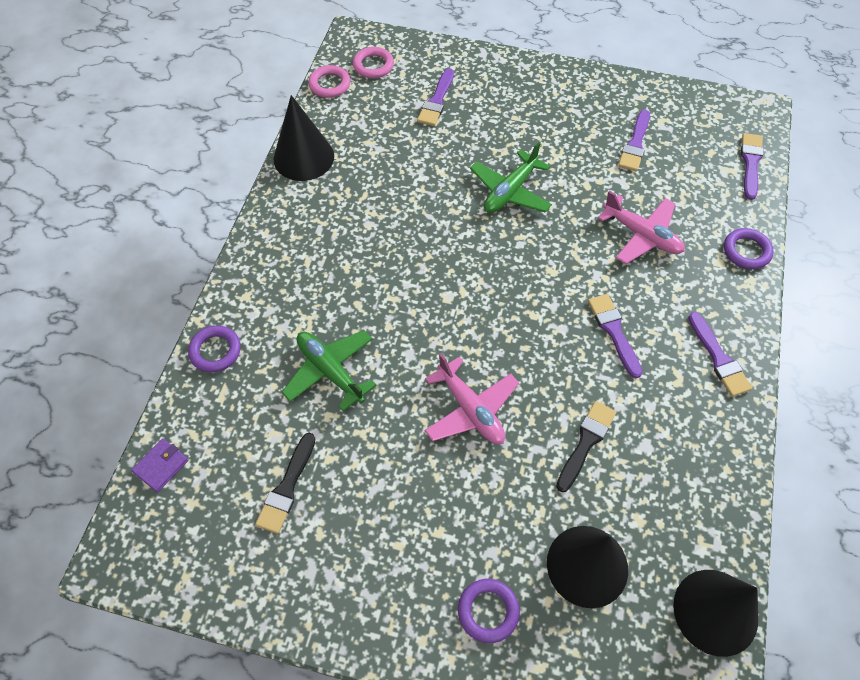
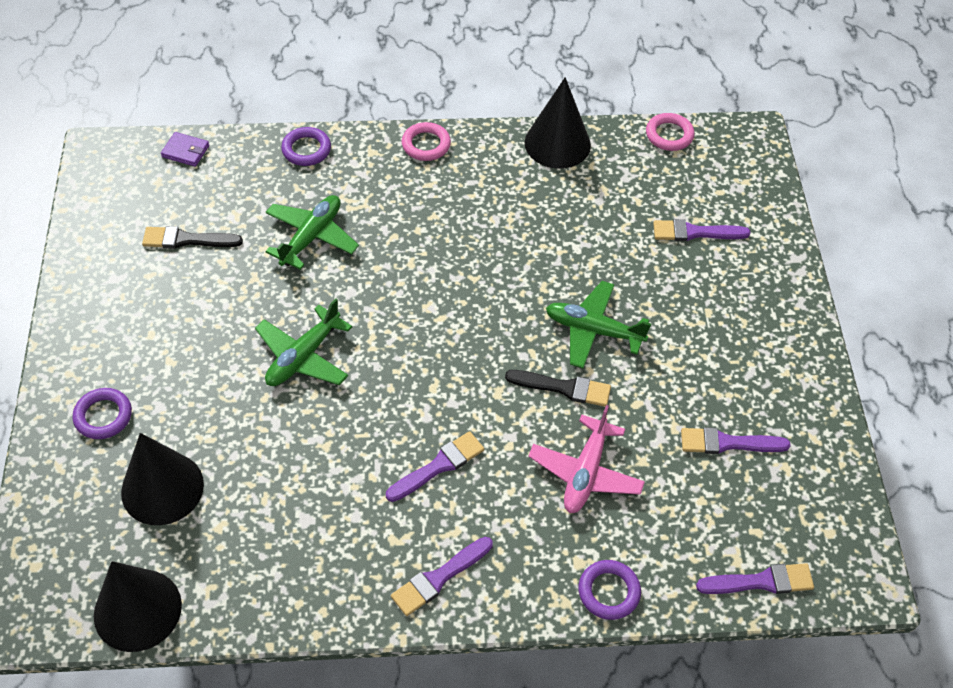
camera: 70 degrees right, 5 degrees down
pink ring [353,47,394,78] -> pink ring moved to [402,122,451,161]
pink plane [424,353,519,444] -> green plane [255,298,352,386]
black brush [556,401,616,492] -> black brush moved to [505,370,611,407]

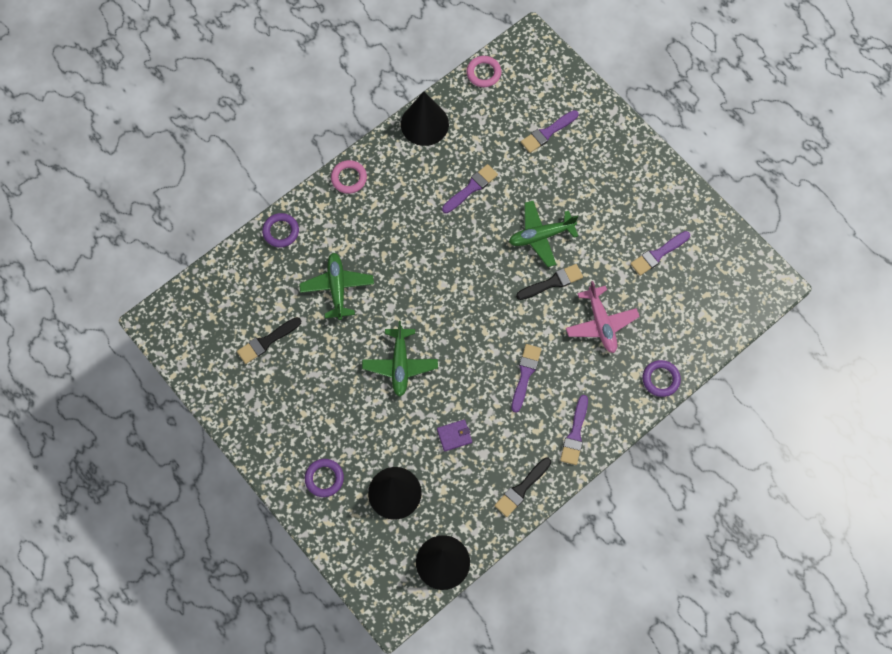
camera: 35 degrees left, 15 degrees up
purple wallet [161,132,209,167] -> purple wallet moved to [437,419,472,451]
purple brush [696,563,814,594] -> purple brush moved to [442,164,498,213]
none -> black brush [495,457,551,517]

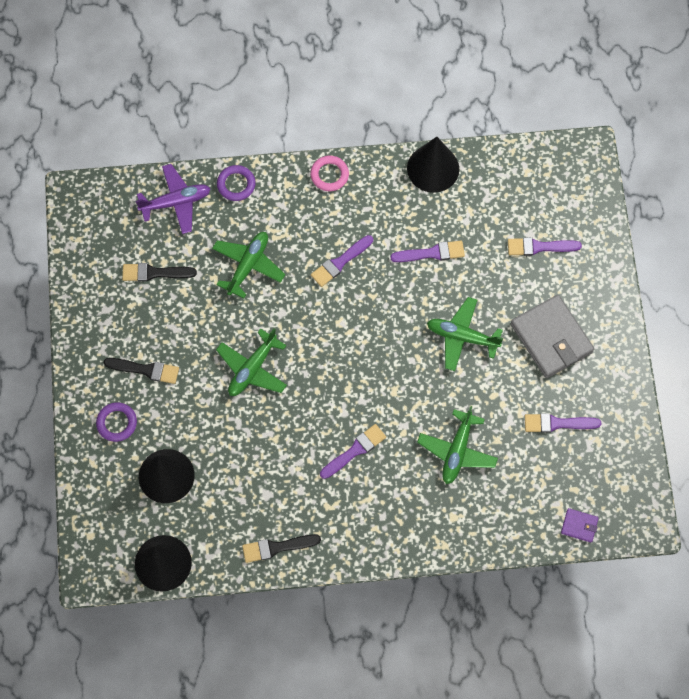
camera: 35 degrees right, 0 degrees up
purple wallet [437,419,472,451] -> purple wallet moved to [561,508,599,543]
pink ring [466,56,501,87] -> none
black brush [516,264,583,300] -> black brush moved to [104,358,179,384]
purple brush [560,395,588,465] -> purple brush moved to [311,235,373,287]
pink plane [566,281,640,353] -> green plane [417,406,498,484]
purple ring [642,360,681,397] -> none
none -> purple plane [136,164,210,234]
none -> grey wallet [511,295,594,378]

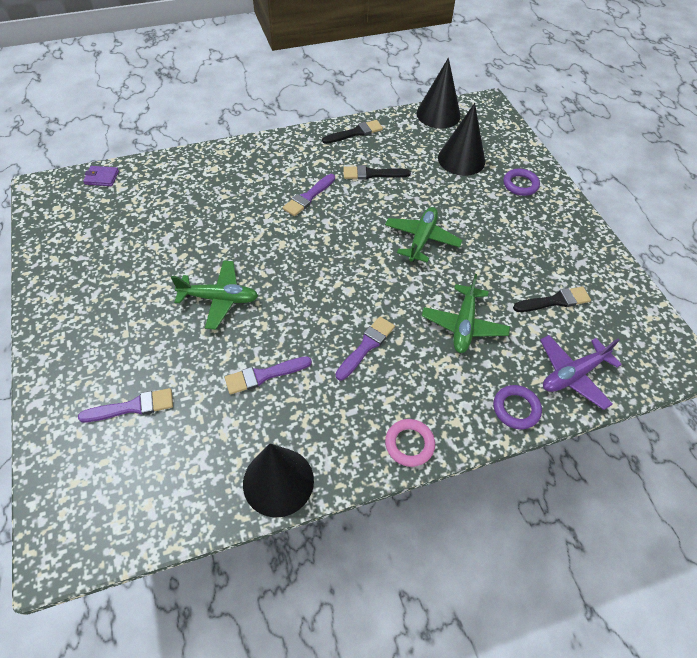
camera: 165 degrees right, 15 degrees down
black brush [104,358,179,384] -> black brush moved to [343,165,411,180]
green plane [417,406,498,484] -> none
grey wallet [511,295,594,378] -> none
purple brush [525,413,601,433] -> none

